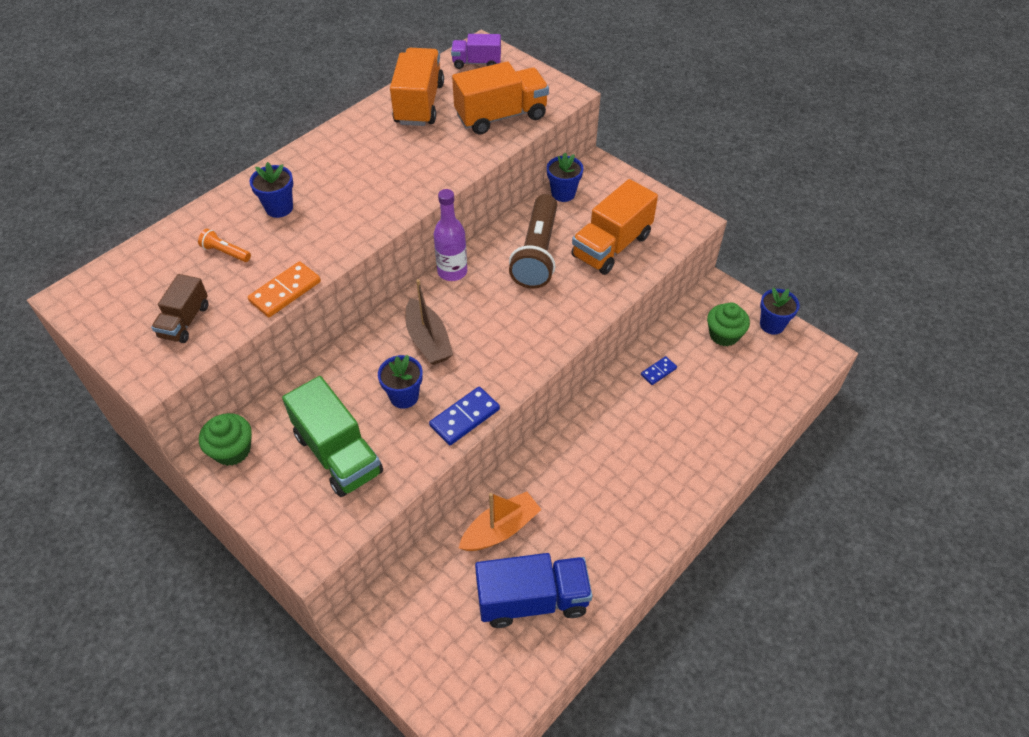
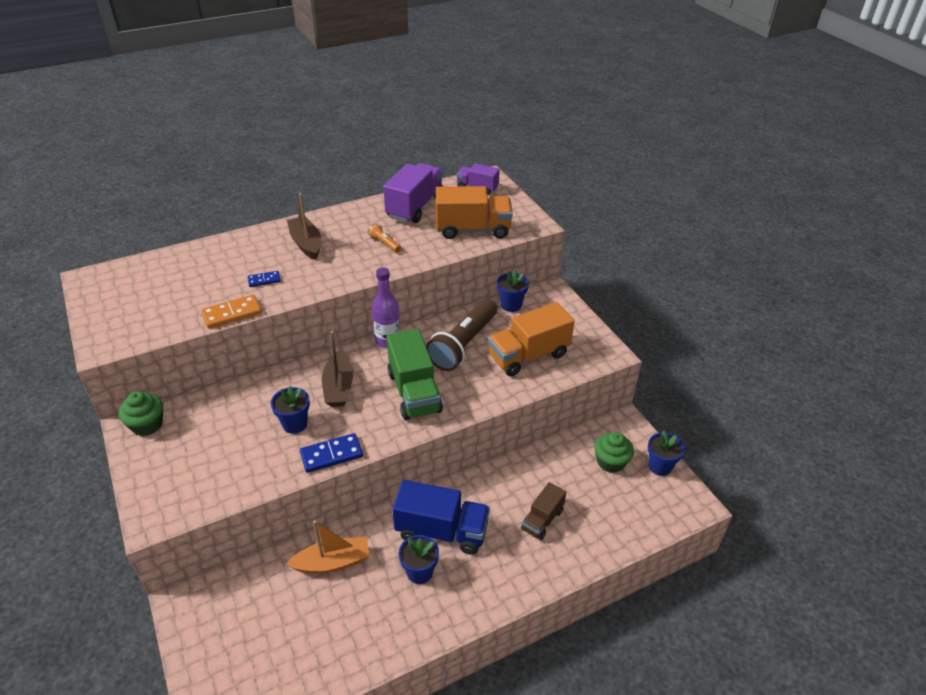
camera: 20 degrees right, 10 degrees down
brown truck [151,274,208,343] -> brown truck moved to [521,482,566,540]
orange flashlight [198,229,251,262] -> orange flashlight moved to [368,223,401,252]
blue flower pot [249,162,293,218] -> blue flower pot moved to [398,535,439,584]
green truck [282,376,383,497] -> green truck moved to [387,329,443,420]
orange truck [390,48,444,126] -> purple truck [383,163,443,223]
blue truck [475,553,592,628] -> blue truck moved to [392,480,490,555]
blue domino [641,356,677,385] -> blue domino moved to [248,271,281,287]
none -> brown boat [287,193,321,260]

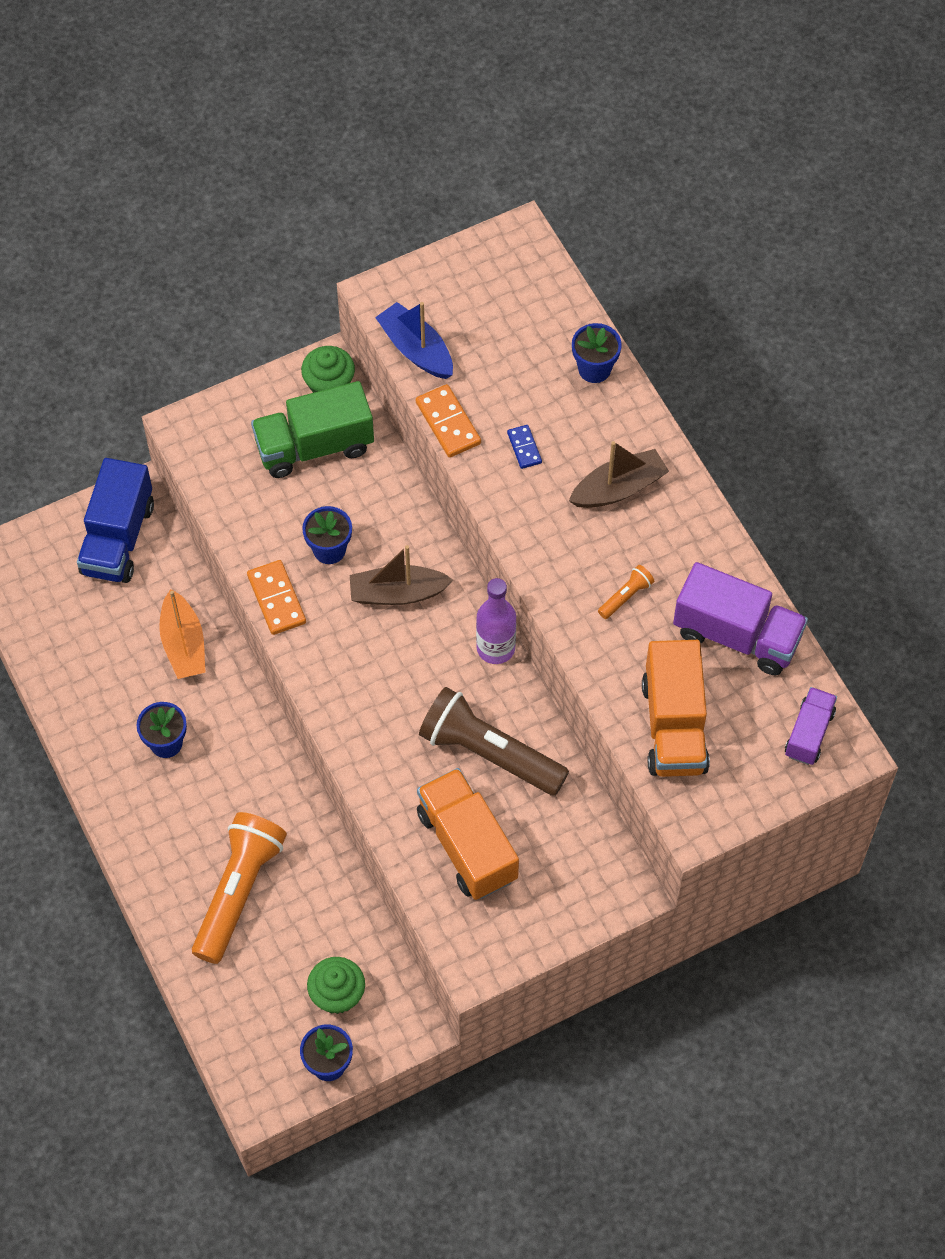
camera: 90 degrees right, 20 degrees up
blue domino [300,433,363,473] -> orange domino [247,560,306,635]
green truck [387,329,443,420] -> green truck moved to [251,381,374,478]
blue truck [392,480,490,555] -> blue truck moved to [77,458,154,583]
blue flower pot [497,270,529,312] -> blue flower pot moved to [572,323,622,383]
brown truck [521,482,566,540] -> orange flashlight [192,812,287,964]
none -> blue boat [375,302,453,379]

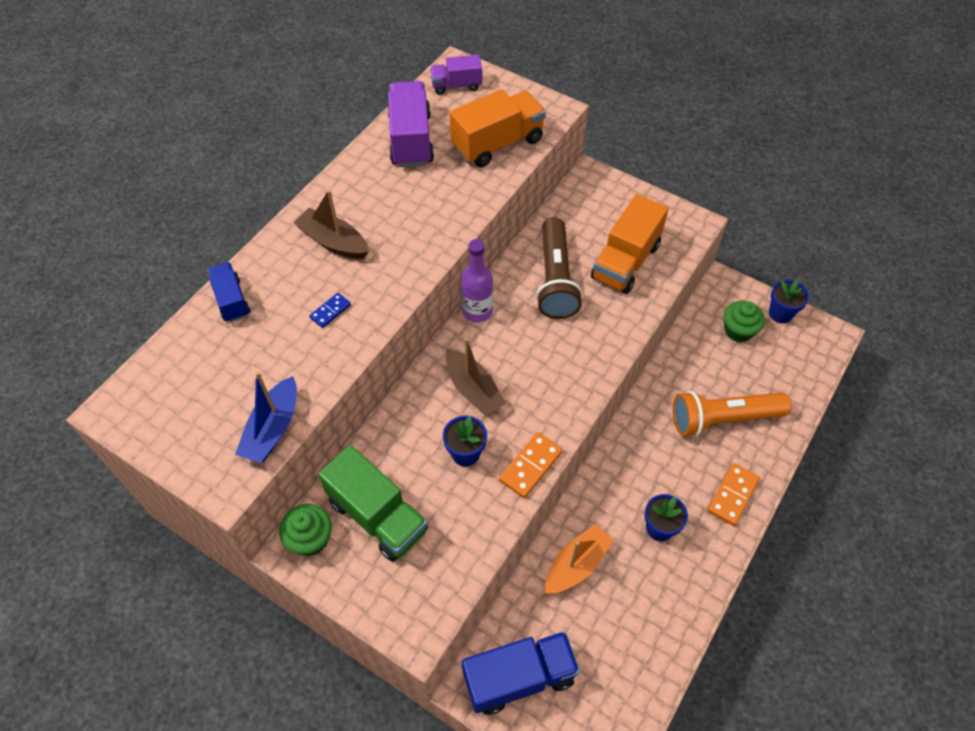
camera: 120 degrees left, 5 degrees down
orange domino [416,384,481,458] -> orange domino moved to [707,463,760,526]
blue flower pot [572,323,622,383] -> blue truck [208,262,250,322]
orange flashlight [598,565,654,619] -> none

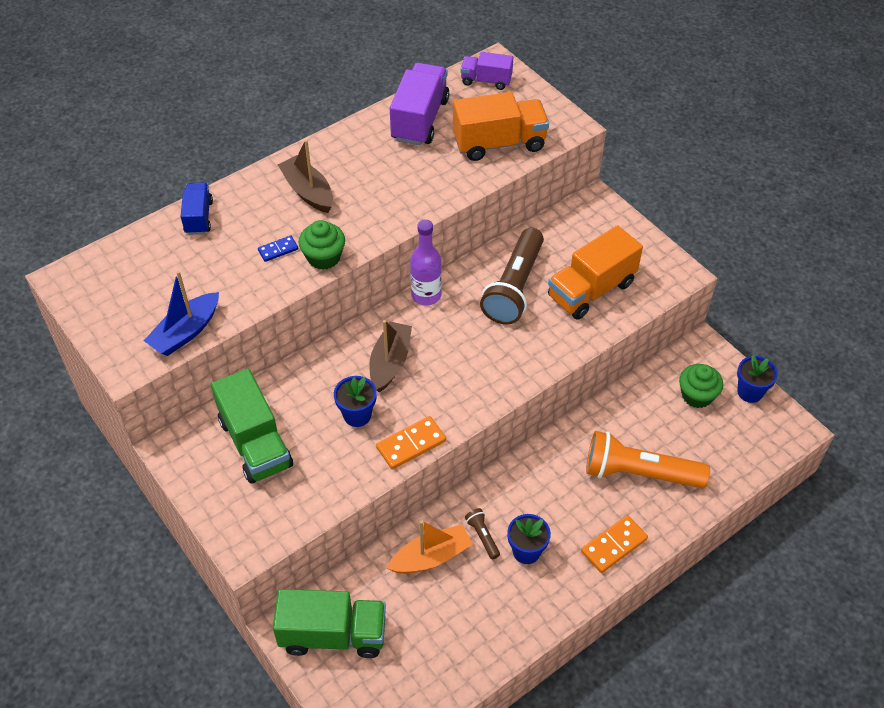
camera: 20 degrees right, 5 degrees down
green cupcake [279,504,332,556] -> green cupcake moved to [299,220,345,270]
brown boat [446,338,506,416] -> brown boat turned 150 degrees counterclockwise [369,320,412,392]
blue truck [462,631,580,715] -> green truck [273,589,386,658]
none -> brown flashlight [465,508,500,559]

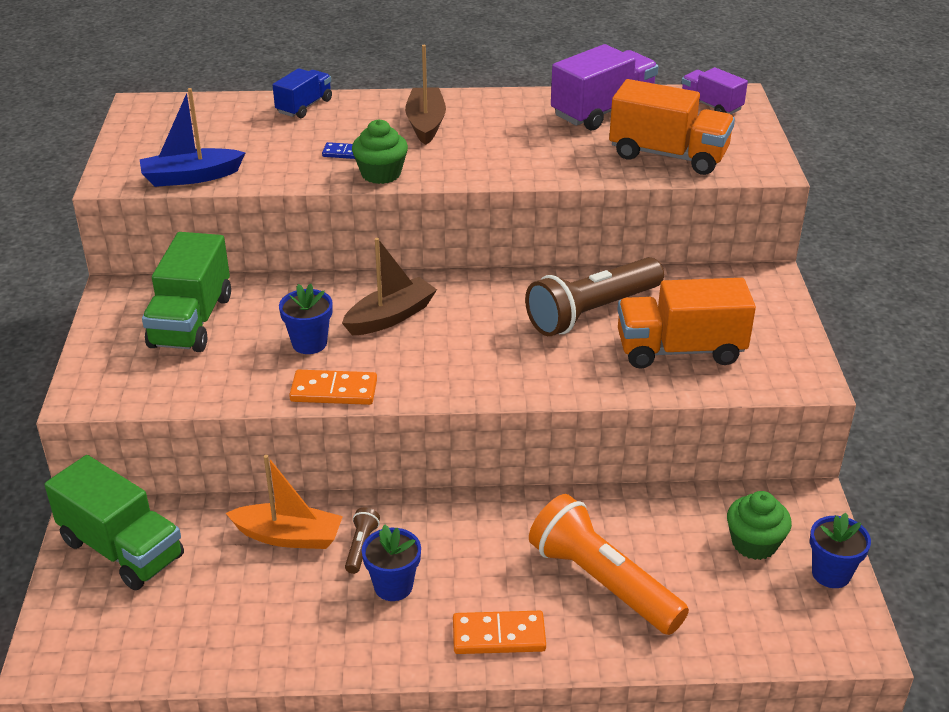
camera: 35 degrees right, 15 degrees down
purple bottle [410,220,442,306] -> none

